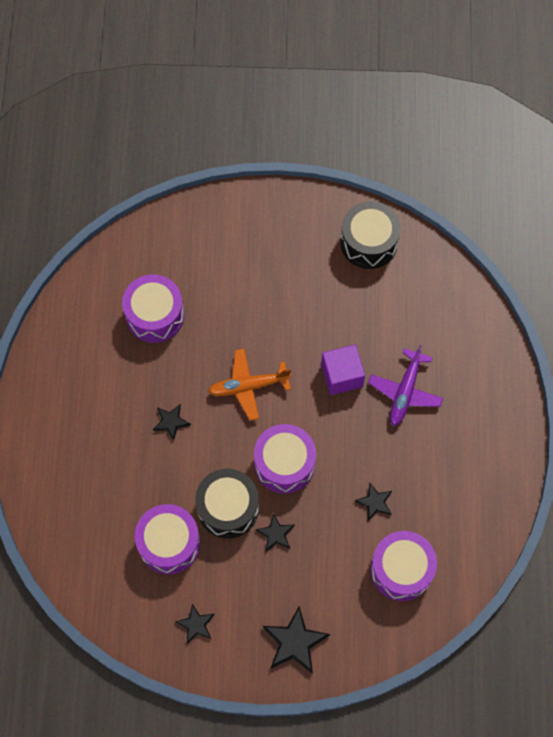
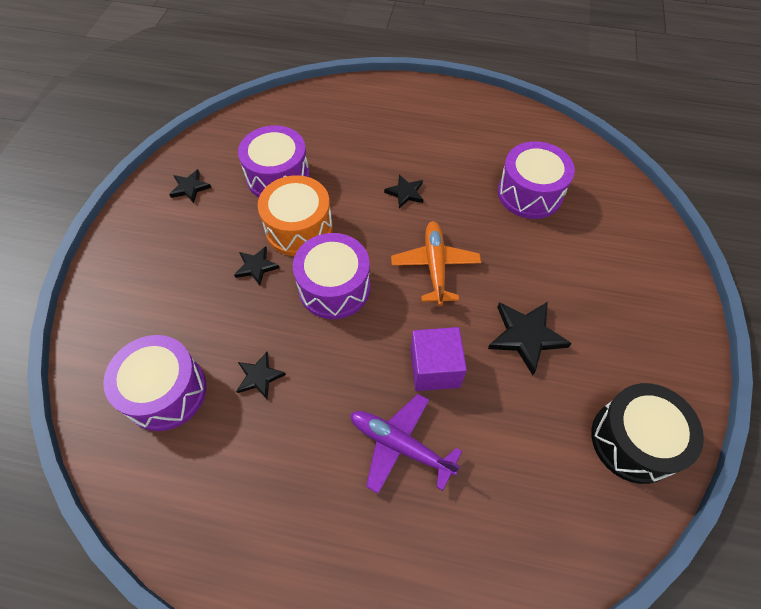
camera: 100 degrees right, 10 degrees down
black drum [195,469,259,538] -> orange drum [258,175,333,256]
black star [263,606,330,674] -> black star moved to [488,302,572,375]

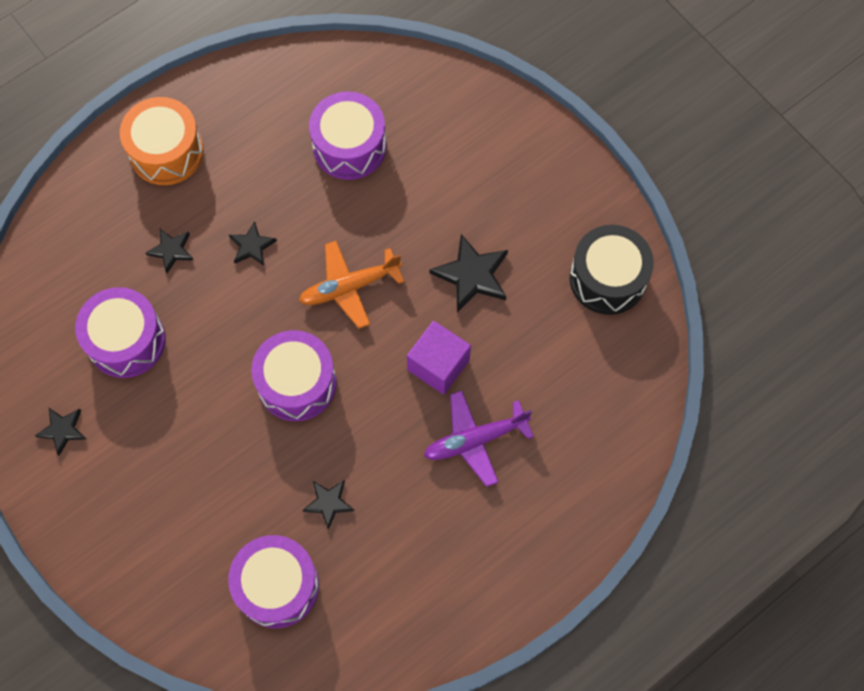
camera: 50 degrees left, 10 degrees up
black star [234,246,279,286] -> black star moved to [146,229,194,273]
orange drum [258,175,333,256] -> orange drum moved to [120,97,204,185]
orange plane [391,221,481,306] -> orange plane turned 60 degrees counterclockwise [299,241,404,329]

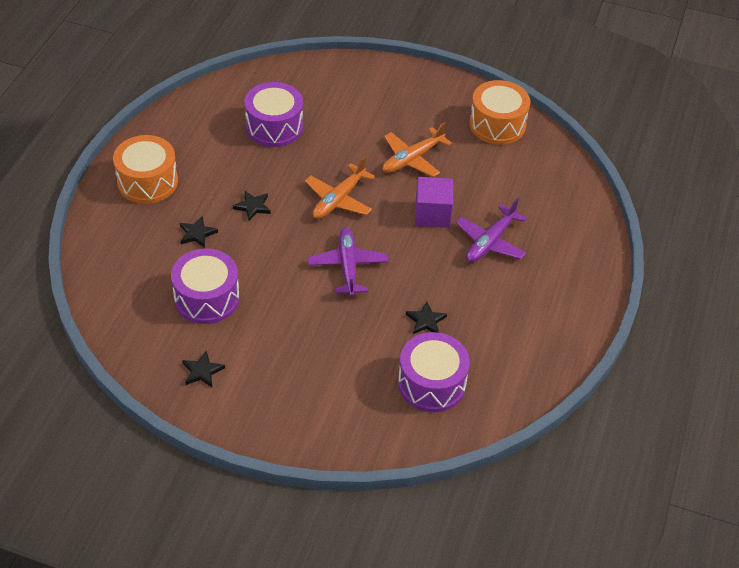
camera: 35 degrees left, 20 degrees down
purple drum [251,330,337,421] -> purple plane [308,227,388,297]
black star [429,234,508,312] -> orange plane [382,122,452,177]
black drum [570,225,654,315] -> orange drum [469,80,530,145]

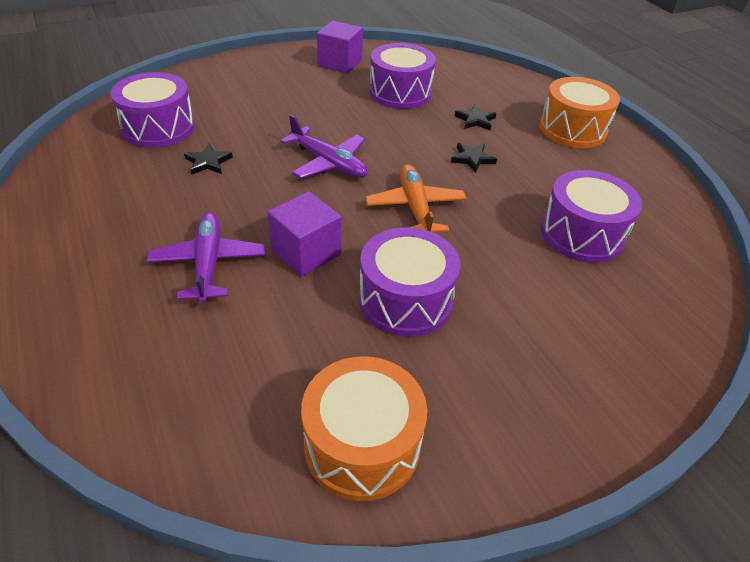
camera: 135 degrees right, 5 degrees down
black star [182,350,225,387] -> purple cube [317,21,363,74]
orange plane [382,122,452,177] -> purple drum [359,227,460,337]

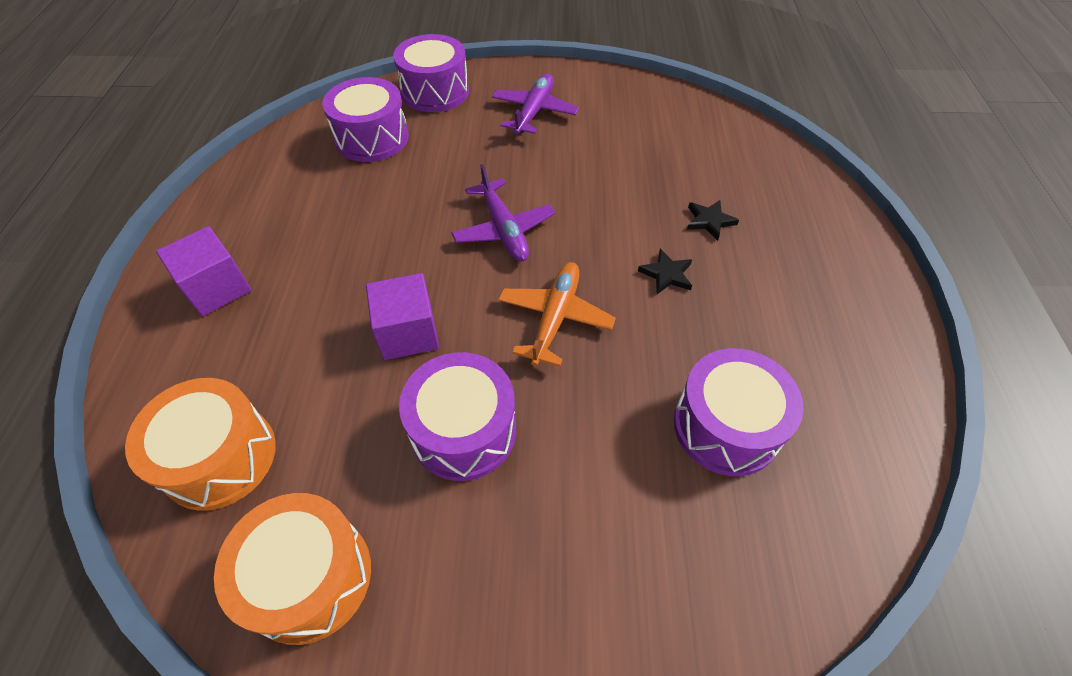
camera: 30 degrees right, 10 degrees up
purple plane [146,212,265,304] -> purple plane moved to [492,74,579,134]
black star [184,144,233,175] -> none
purple cube [317,21,363,74] -> purple cube moved to [156,226,252,316]
purple drum [369,43,436,109] -> purple drum moved to [393,34,469,112]
orange drum [539,77,620,148] -> orange drum moved to [125,378,276,511]

